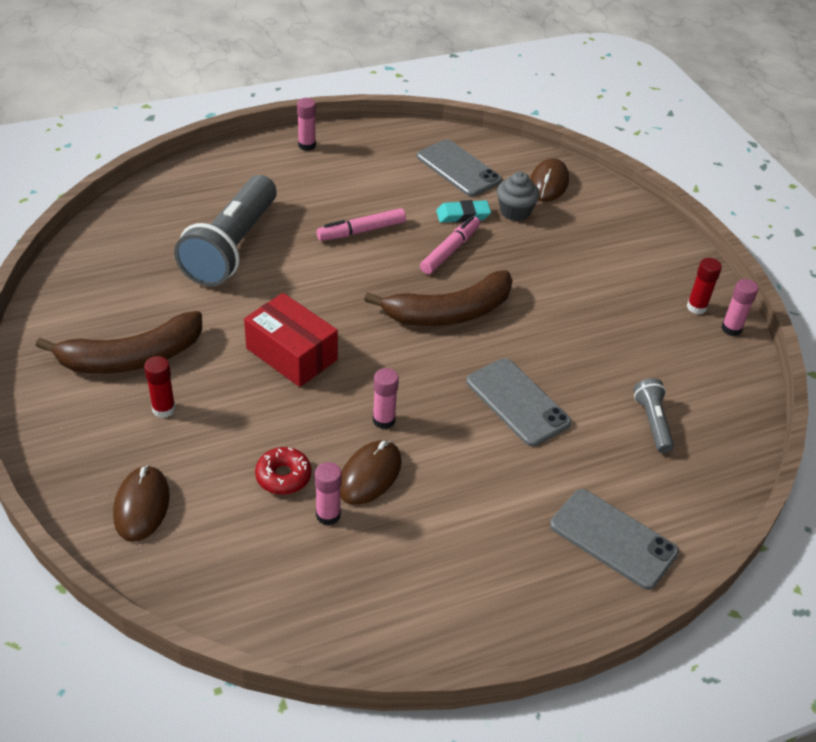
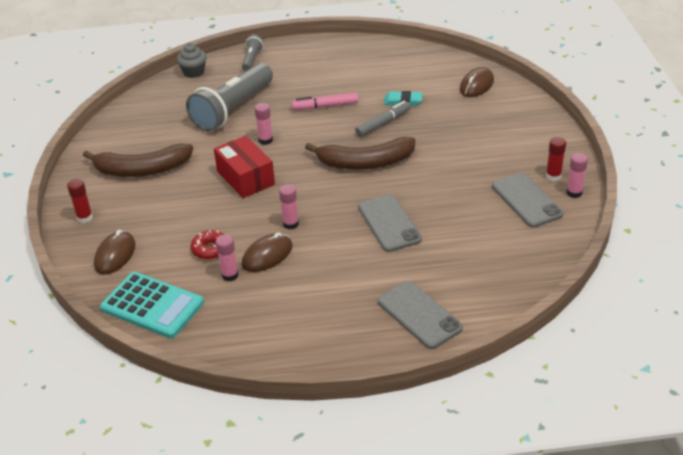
camera: 20 degrees right, 5 degrees down
red glue stick [144,356,176,418] -> red glue stick moved to [67,179,93,223]
pink glue stick [297,98,316,151] -> pink glue stick moved to [254,103,273,145]
grey phone [417,139,502,197] -> grey phone moved to [492,173,564,227]
pink marker [420,216,480,274] -> grey marker [355,101,411,137]
grey cupcake [497,172,539,221] -> grey cupcake moved to [177,43,206,78]
grey flashlight [633,378,674,453] -> grey flashlight moved to [242,35,264,71]
none -> turquoise calculator [100,272,204,338]

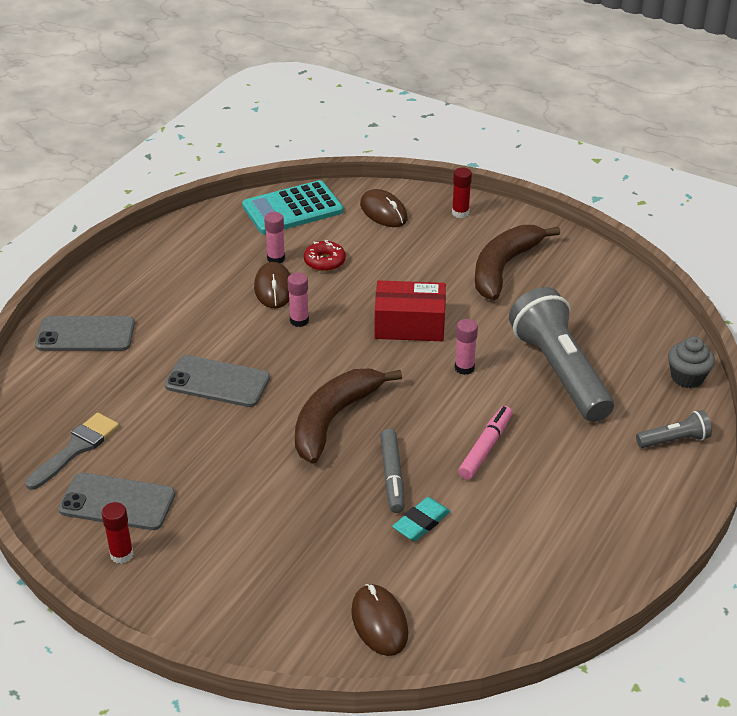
camera: 125 degrees right, 0 degrees up
grey flashlight [242,35,264,71] -> grey flashlight turned 60 degrees counterclockwise [636,410,712,448]
pink glue stick [566,153,588,198] -> none
none -> grey brush [25,413,119,490]

